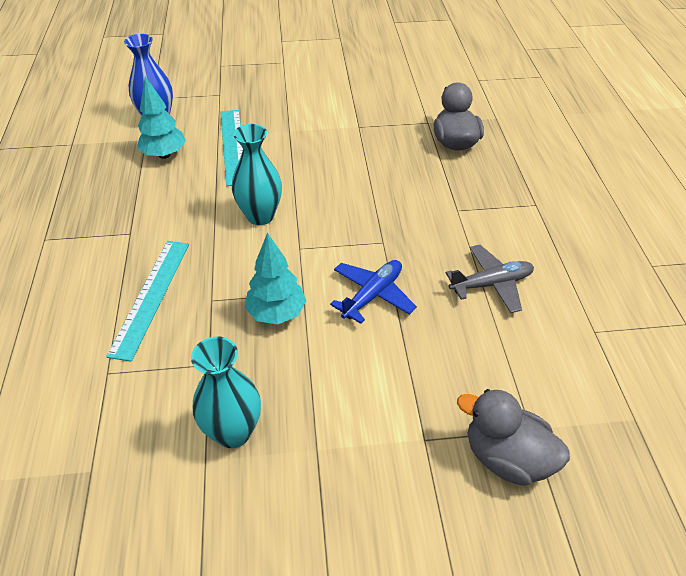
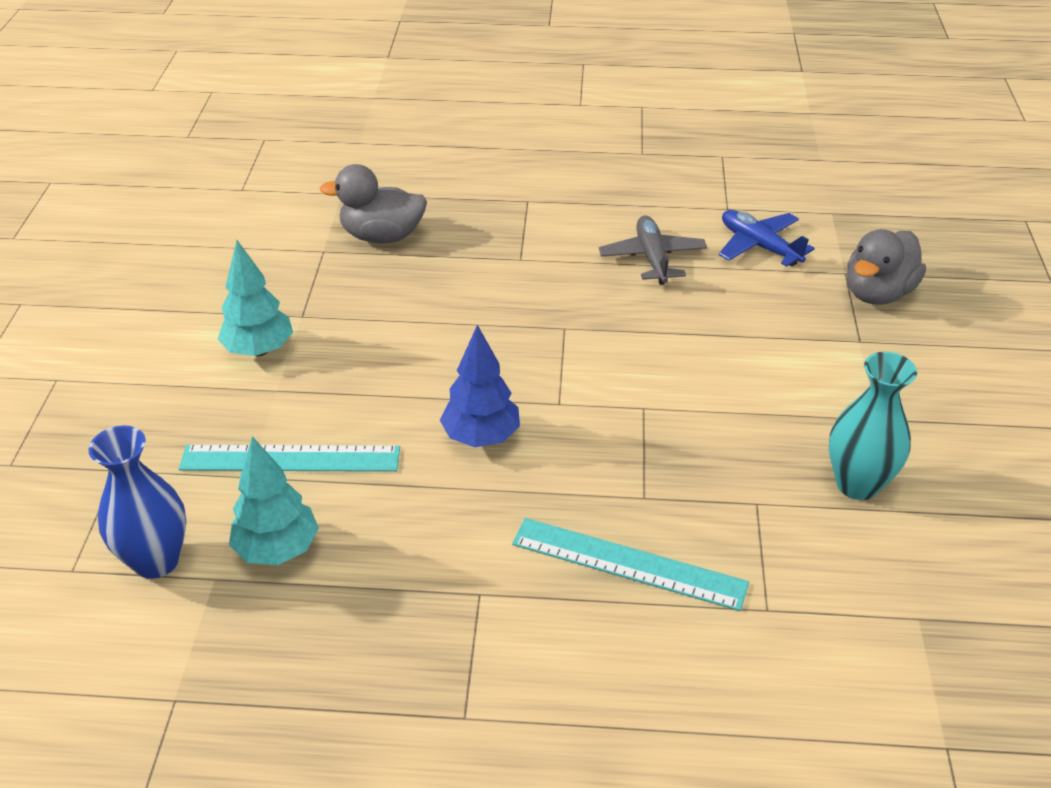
camera: 80 degrees left, 5 degrees down
turquoise vase [232,124,282,225] -> blue tree [440,325,520,447]
turquoise tree [245,233,306,324] -> turquoise tree moved to [218,240,293,356]
blue plane [330,260,417,324] -> blue plane moved to [719,210,815,267]

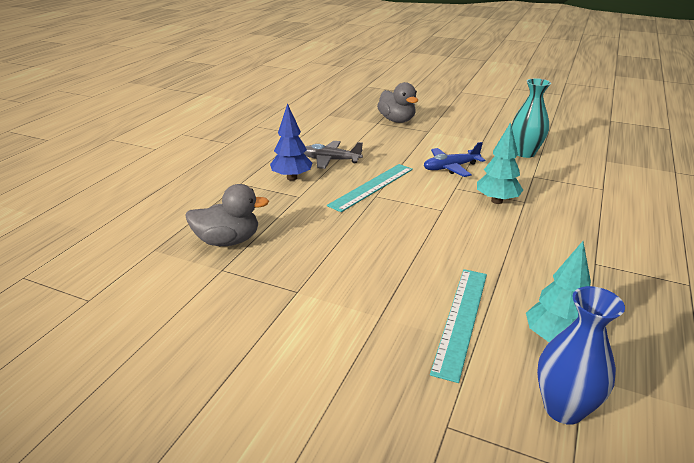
camera: 70 degrees left, 10 degrees down
turquoise tree [218,240,293,356] -> turquoise tree moved to [477,122,523,204]
grey duck [320,164,427,243] -> grey duck turned 120 degrees counterclockwise [185,184,269,246]
blue tree [440,325,520,447] -> blue tree moved to [270,103,313,181]
turquoise ruler [512,518,749,611] -> turquoise ruler moved to [327,164,413,212]
blue plane [719,210,815,267] -> blue plane moved to [424,142,485,177]

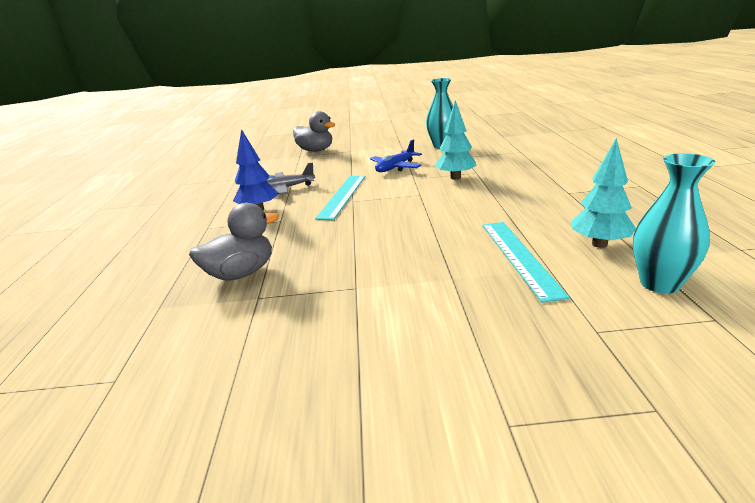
camera: 25 degrees left, 5 degrees down
blue vase [537,286,625,425] -> turquoise vase [633,153,715,294]

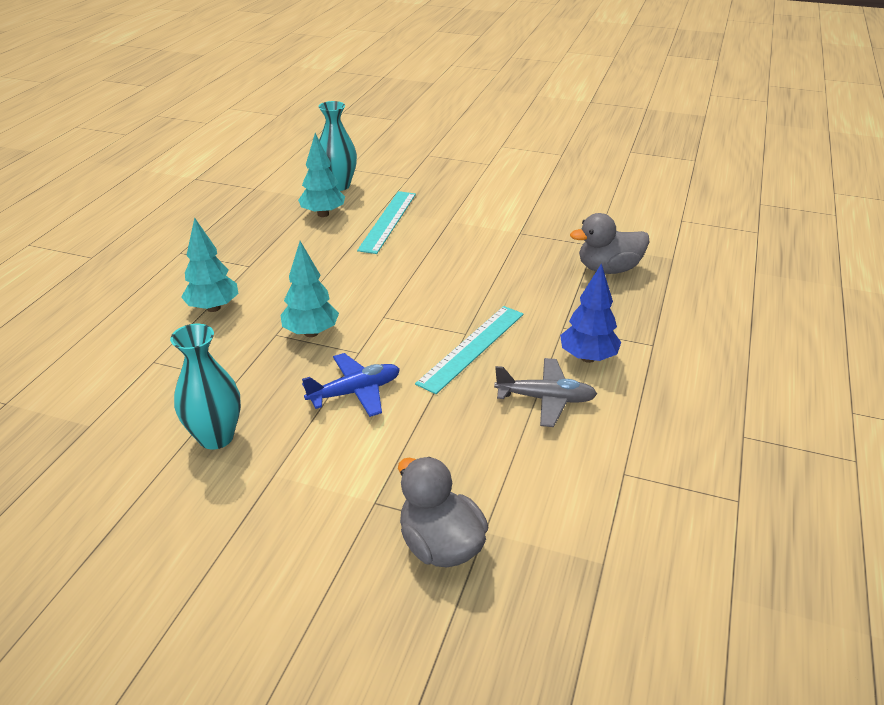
camera: 160 degrees left, 10 degrees up
none -> turquoise tree [181,217,238,312]

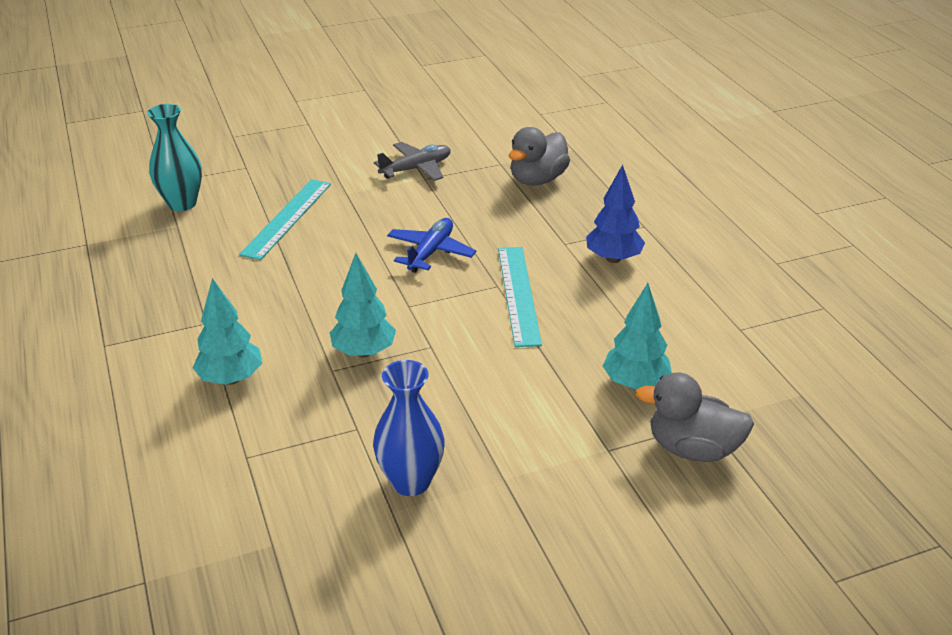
camera: 40 degrees left, 0 degrees up
turquoise vase [170,324,241,449] -> blue vase [373,360,445,496]
turquoise tree [298,133,345,217] -> turquoise tree moved to [603,283,672,389]
blue plane [302,353,400,417] -> blue plane moved to [387,218,476,273]
turquoise ruler [357,191,416,254] -> turquoise ruler turned 45 degrees clockwise [239,179,331,260]
grey plane [494,358,597,427] -> grey plane moved to [374,142,451,181]

